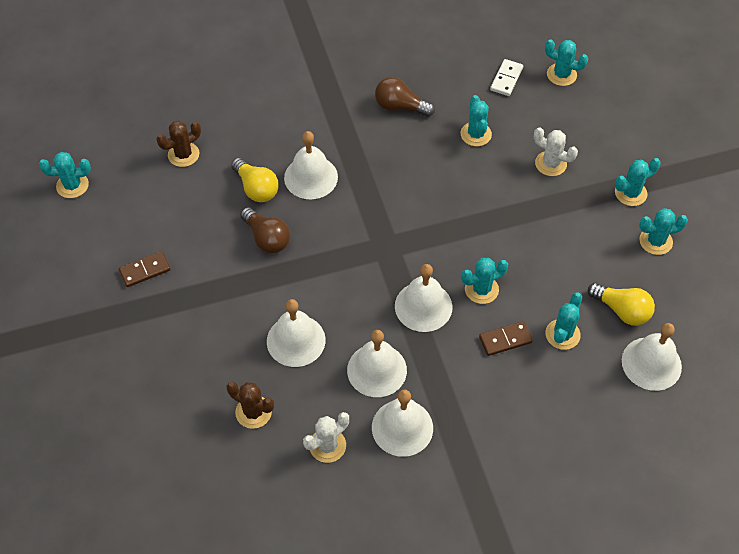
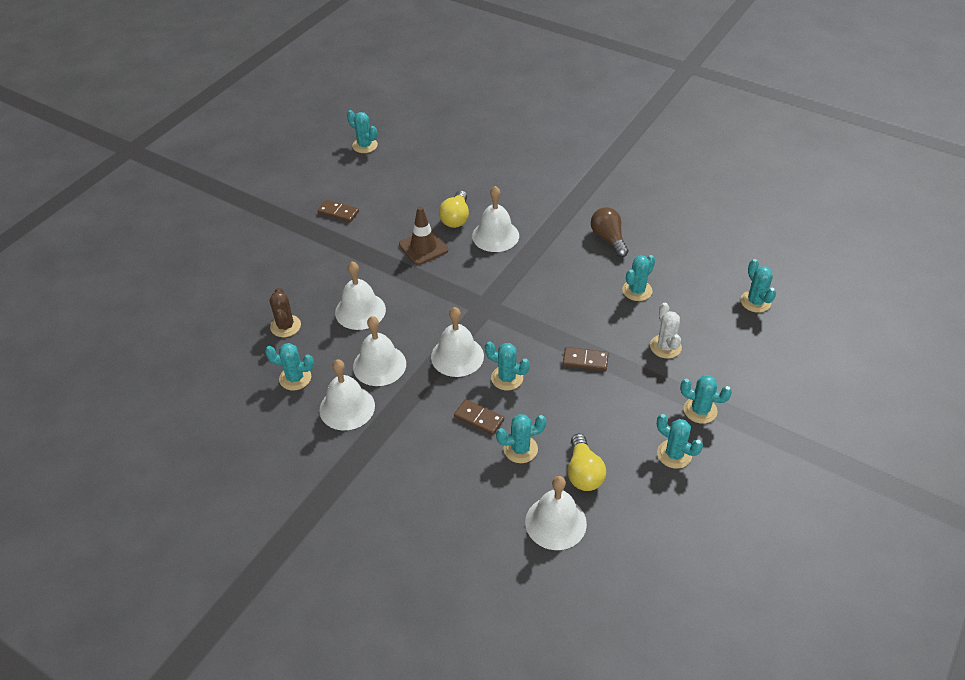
camera: 50 degrees right, 10 degrees down
brown cactus [156,121,201,167] -> none
brown light bulb [240,207,290,253] -> brown traffic cone [399,206,448,265]
white cactus [303,412,349,463] -> turquoise cactus [265,343,314,390]
white domino [490,59,523,96] -> none
none -> brown domino [563,347,609,371]

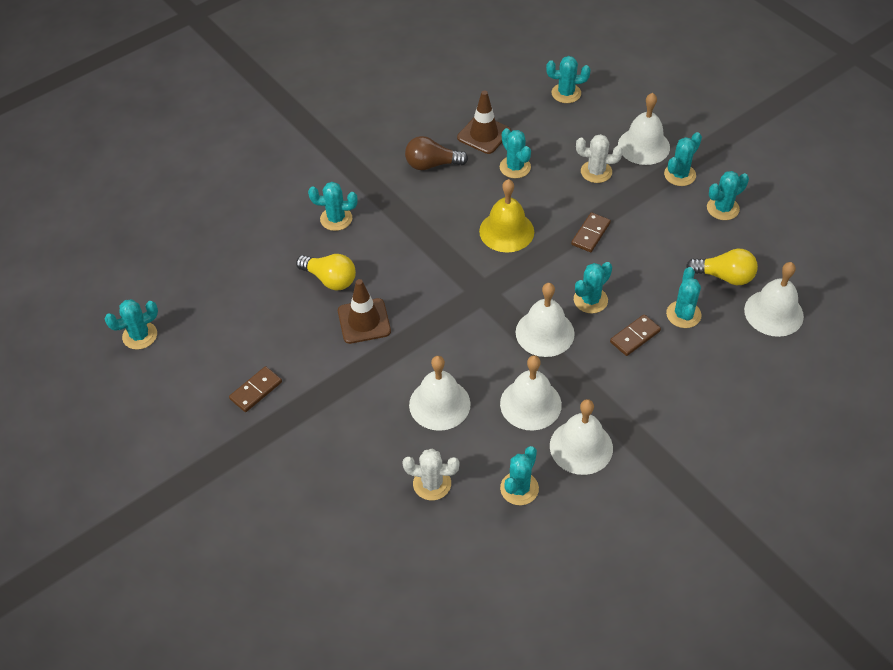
camera: 70 degrees left, 5 degrees up
brown cactus [270,288,301,337] -> white cactus [402,449,460,500]
white bell [472,186,519,252] -> white bell moved to [618,93,670,165]
none -> turquoise cactus [308,182,358,231]
none -> brown traffic cone [457,91,511,154]
none -> yellow bell [479,179,534,253]

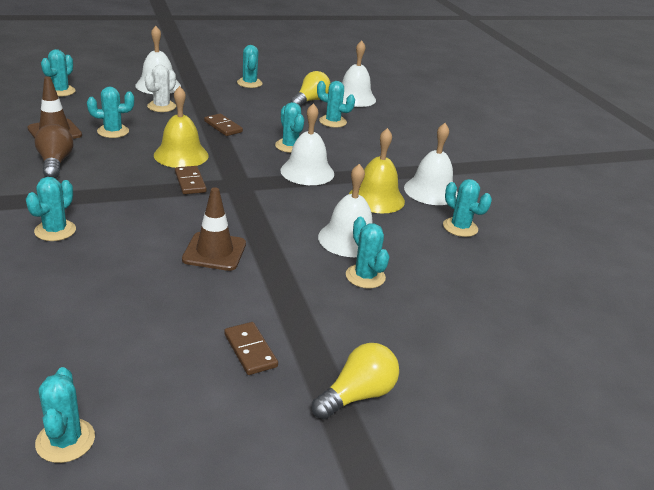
camera: 75 degrees left, 20 degrees down
yellow light bulb [296,254,356,290] -> yellow light bulb moved to [312,343,399,420]
white cactus [402,449,460,500] -> none
brown light bulb [405,136,468,170] -> brown light bulb turned 150 degrees clockwise [34,124,73,178]
white bell [500,355,562,431] -> yellow bell [349,128,405,213]
brown domino [610,314,661,356] -> brown domino moved to [175,166,207,194]
turquoise cactus [664,132,702,186] -> turquoise cactus moved to [346,217,389,288]

